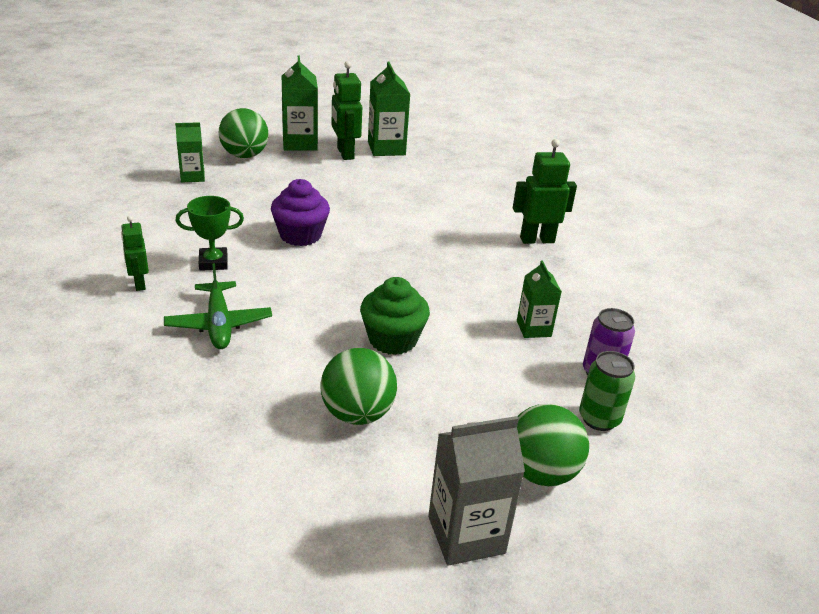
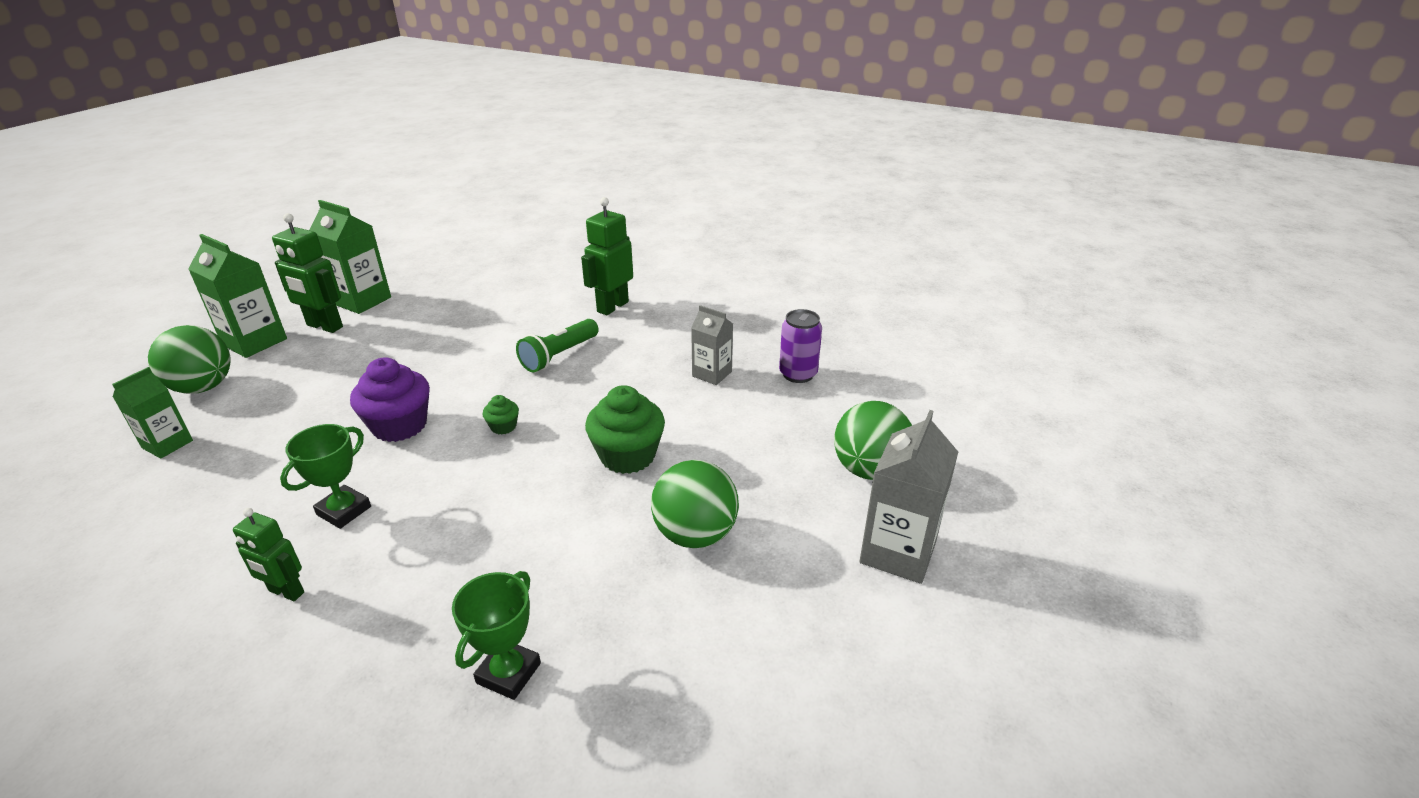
camera: 45 degrees left, 0 degrees up
green plane [164,263,272,349] -> none
green carton [517,260,562,338] -> grey carton [691,305,733,385]
green can [579,351,635,431] -> none
none -> green trophy [452,571,541,700]
none -> green cupcake [482,395,519,434]
none -> green flashlight [516,319,599,372]

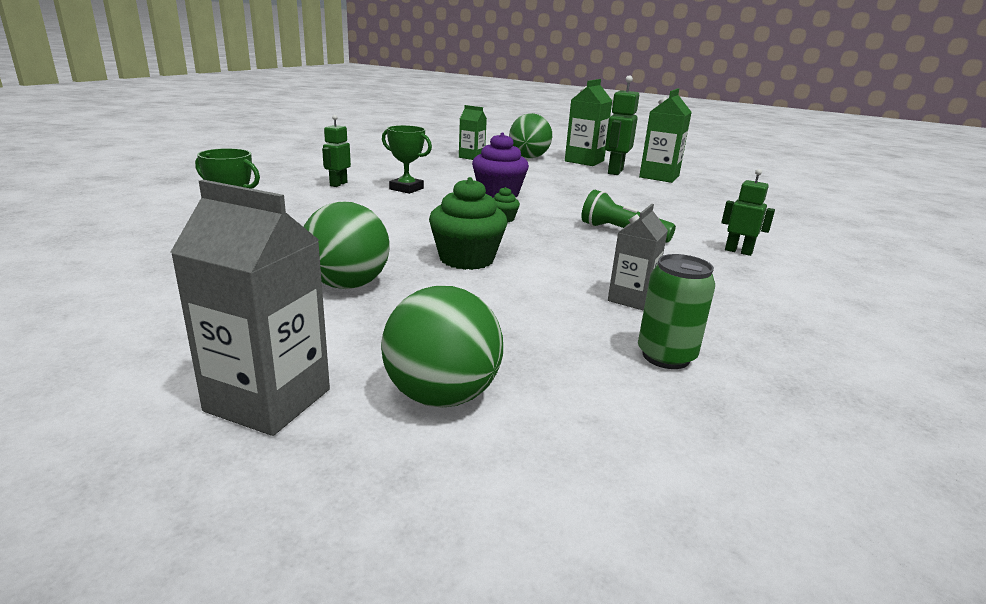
camera: 85 degrees right, 10 degrees down
green robot [581,197,633,315] -> green robot [721,169,775,256], size x0.62
purple can [779,309,822,383] -> green can [638,254,715,369]

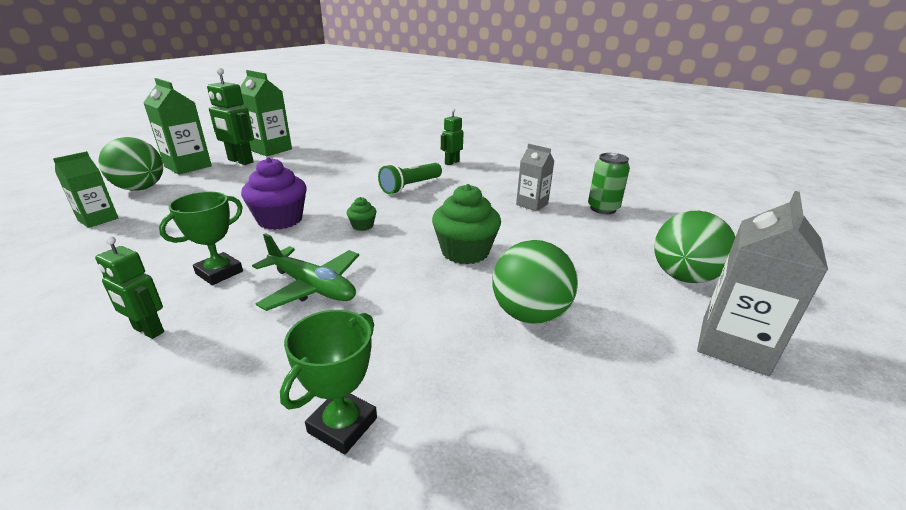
camera: 80 degrees left, 5 degrees up
none -> green plane [252,233,359,311]

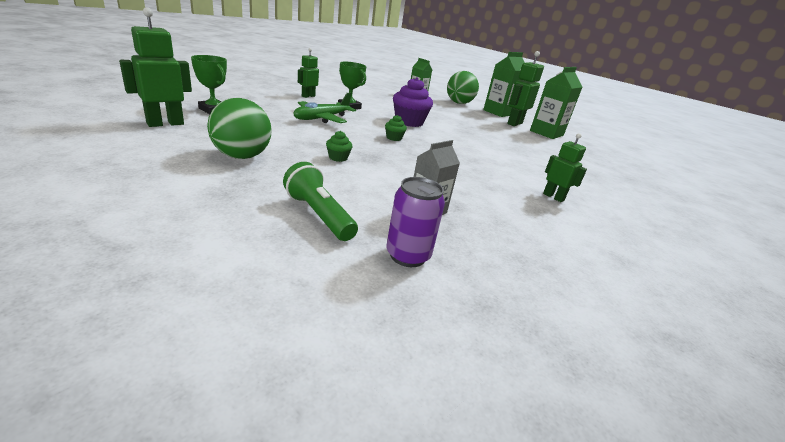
camera: 95 degrees right, 0 degrees up
green flashlight [378,163,442,194] -> green flashlight moved to [283,162,358,241]
green cupcake [432,184,501,264] -> green cupcake [326,131,353,162], size x0.48
green can [588,153,630,214] -> purple can [386,177,445,267]
green ball [654,211,735,283] -> none
grey carton [697,191,828,376] -> none
none -> green robot [119,7,192,127]

